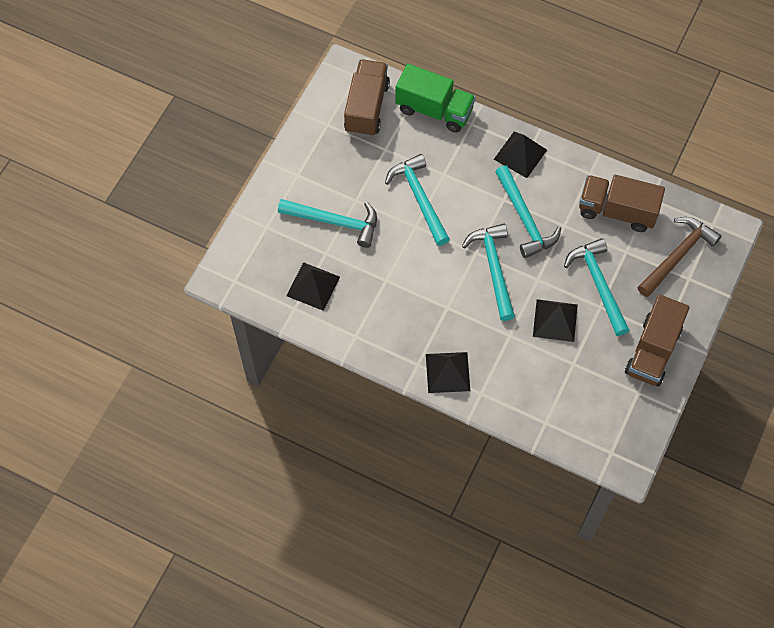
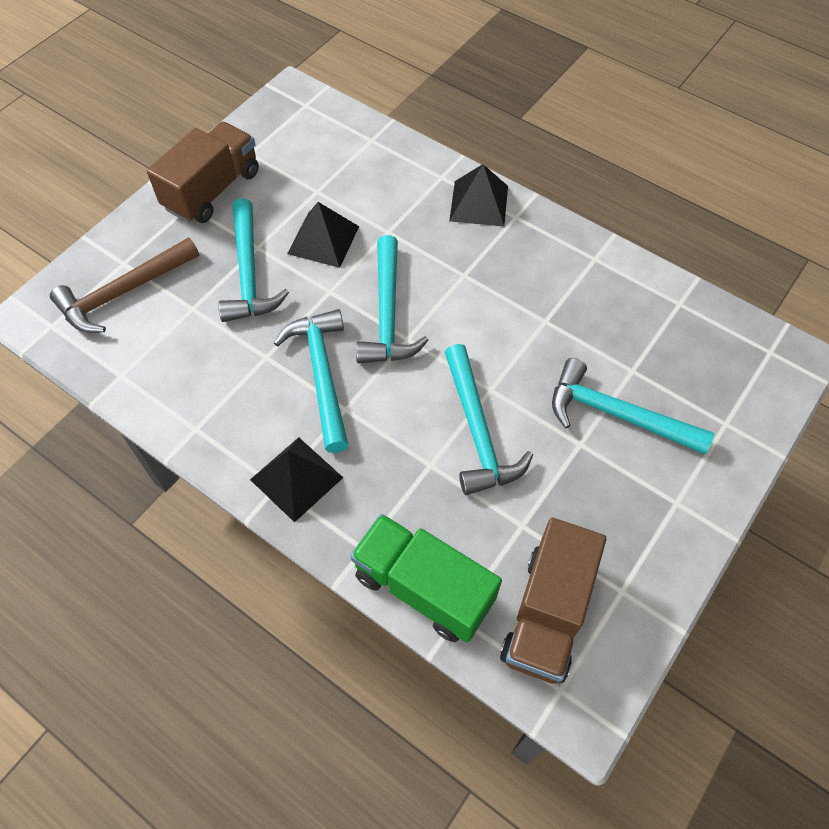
camera: 170 degrees left, 5 degrees down
black pyramid [287,262,340,311] -> none
brown truck [579,175,665,232] -> none

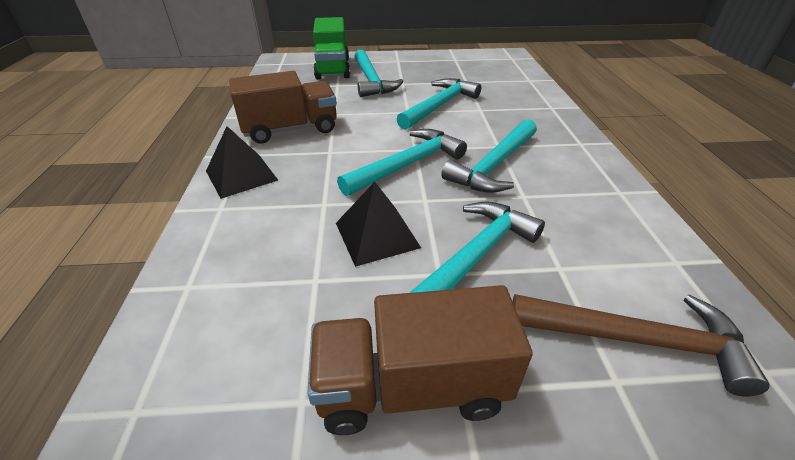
camera: 130 degrees left, 20 degrees down
black pyramid [250,437,343,523] -> none
green truck [350,514,502,643] -> green truck moved to [313,17,350,80]
brown truck [500,518,606,684] -> brown truck moved to [229,71,337,144]

